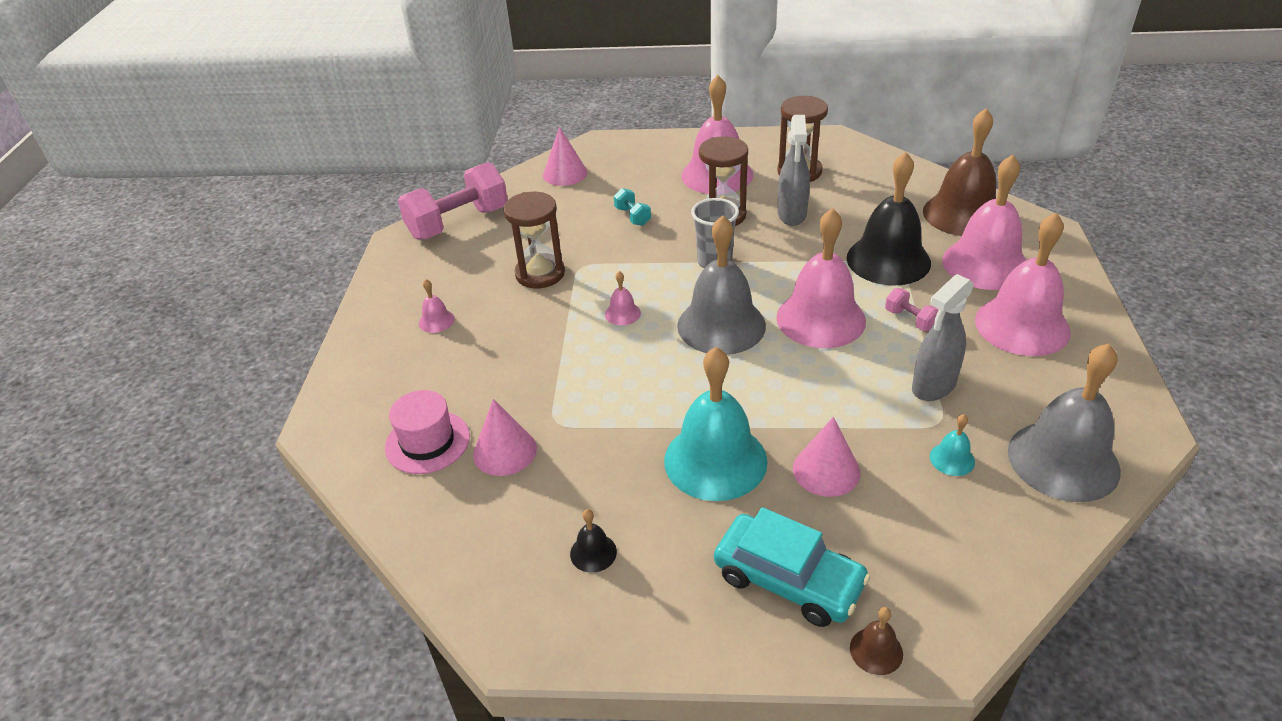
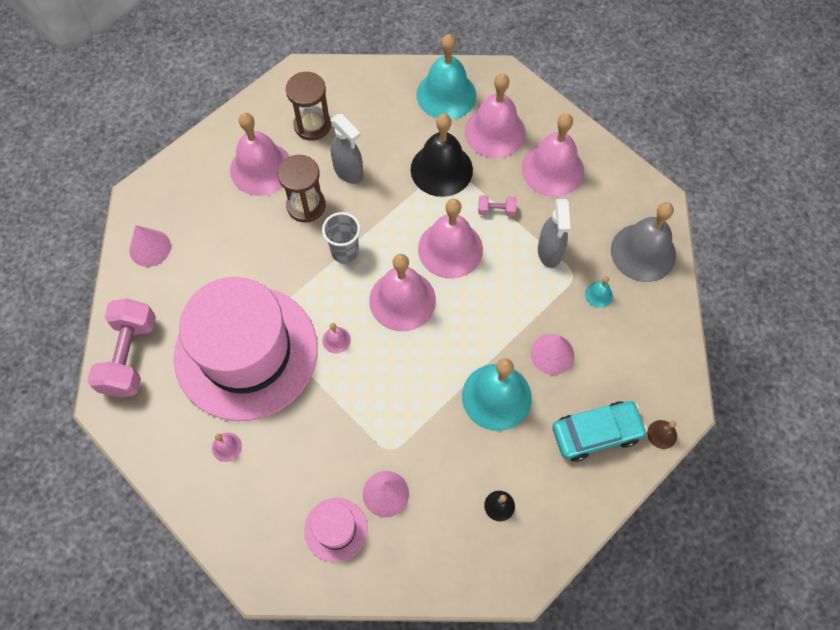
camera: 50 degrees left, 25 degrees up
brown hourglass [504,192,565,288] -> pink hat [174,277,317,421]
turquoise dumbbell [614,188,651,226] -> none
grey bell [677,215,766,355] -> pink bell [369,254,436,331]
brown bell [923,108,996,236] -> turquoise bell [416,34,476,120]

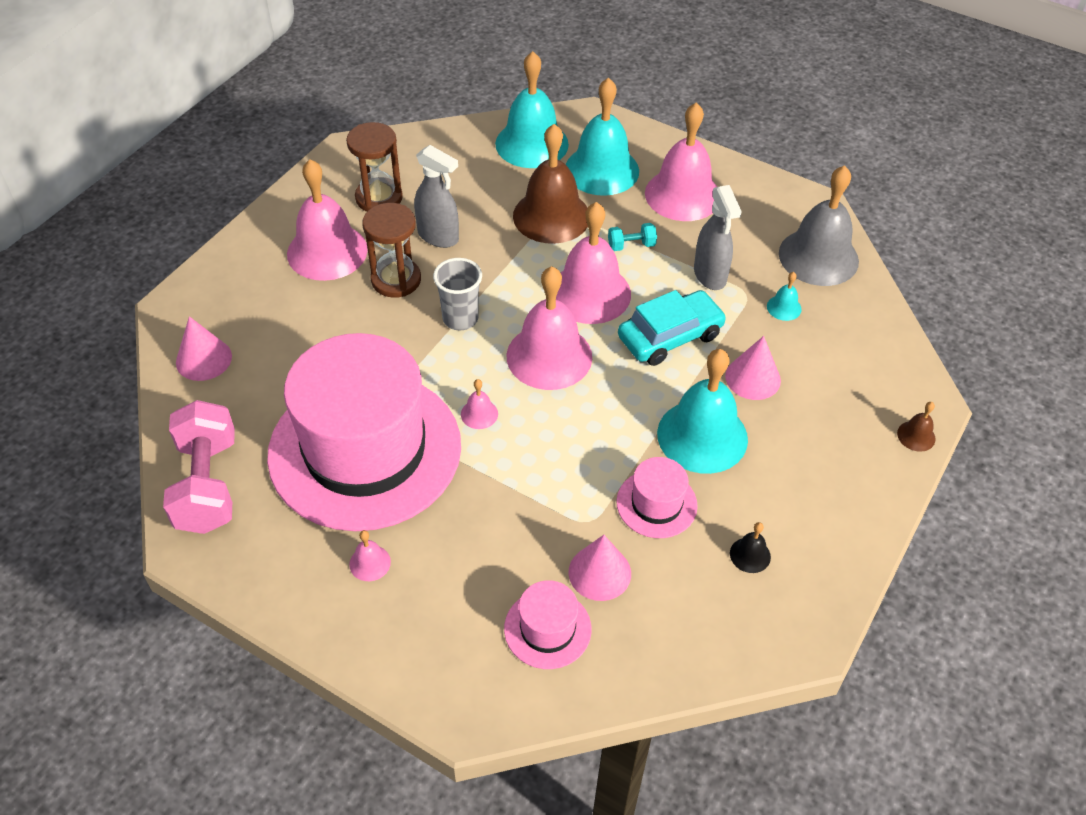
camera: 15 degrees left, 15 degrees down
black bell [411,114,473,197] -> brown bell [513,124,588,244]
pink bell [464,74,526,158] -> turquoise bell [565,77,639,196]
pink dumbbell [478,195,516,217] -> turquoise dumbbell [608,223,657,251]
turquoise car [552,401,648,462] -> turquoise car moved to [618,290,727,366]
none -> pink hat [617,457,698,538]

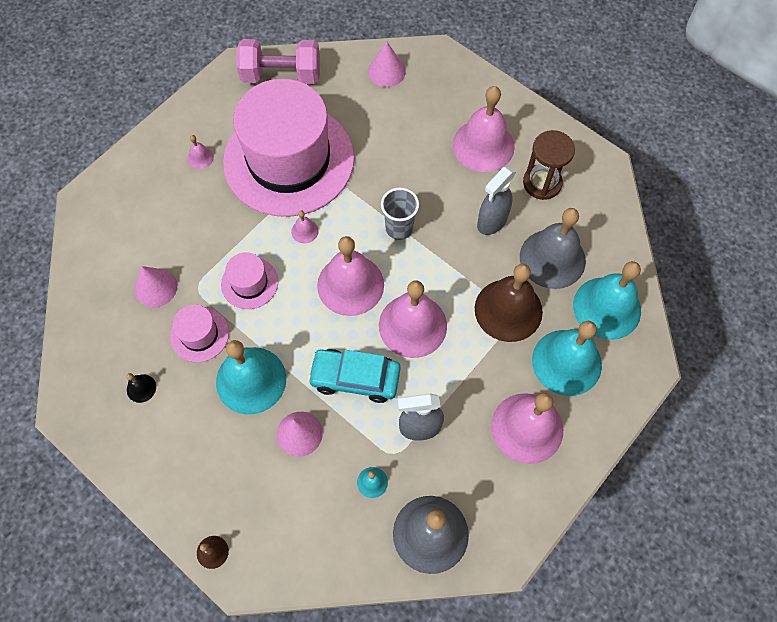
camera: 100 degrees right, 15 degrees up
brown hourglass [362,203,421,298] -> none
pink hat [504,580,592,669] -> pink hat moved to [221,252,278,309]
turquoise dumbbell [608,223,657,251] -> none
turquoise car [618,290,727,366] -> turquoise car turned 120 degrees clockwise [308,349,400,403]
none -> grey bell [520,208,586,289]

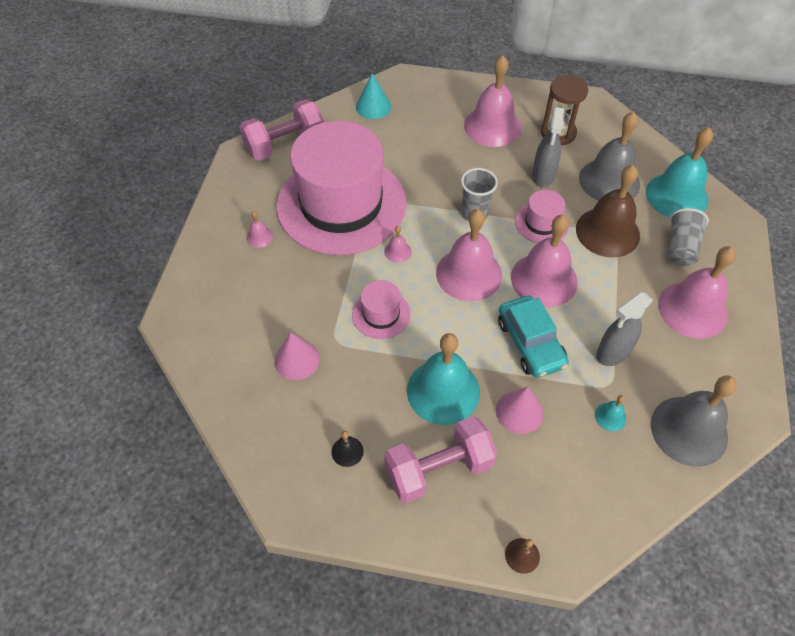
camera: 30 degrees left, 10 degrees down
pink hat [170,305,229,362] -> pink hat moved to [515,190,569,243]
turquoise car [308,349,400,403] -> turquoise car turned 90 degrees counterclockwise [498,296,569,378]
pink cone [368,41,406,87] -> turquoise cone [356,73,391,119]
turquoise bell [532,321,602,396] -> grey cup [669,208,709,266]
none -> pink dumbbell [384,416,497,503]

